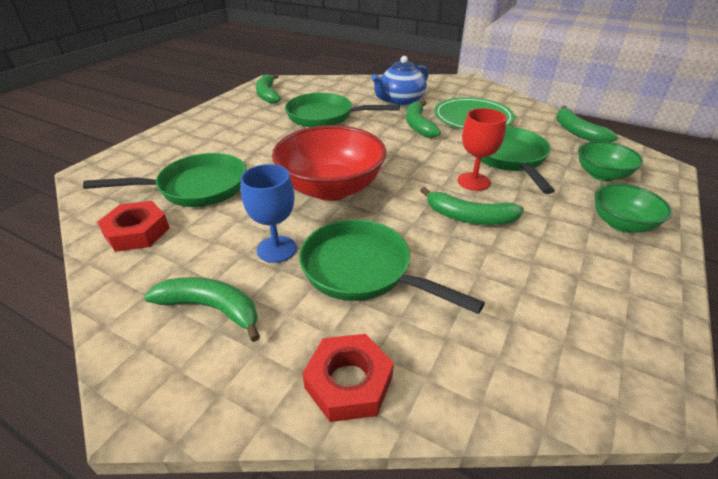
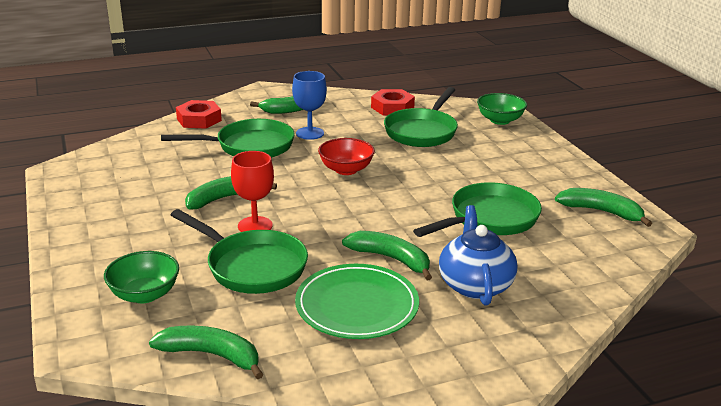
camera: 130 degrees right, 10 degrees down
red bowl [272,125,386,201] -> red bowl [318,138,375,175], size x0.56
green bowl [594,183,672,233] -> green bowl moved to [477,93,527,125]

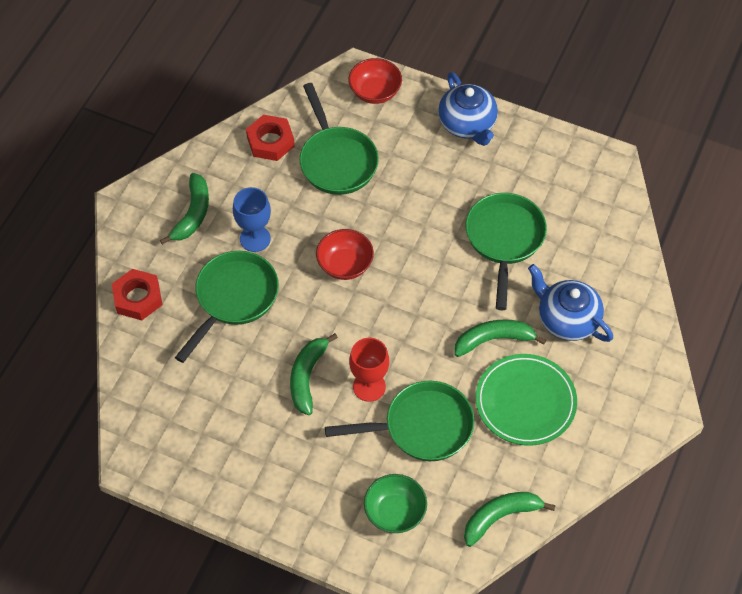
camera: 45 degrees left, 30 degrees up
green bowl [477,93,527,125] -> red bowl [349,58,402,104]
green banana [555,188,652,227] -> none
none -> blue teapot [438,72,498,146]

